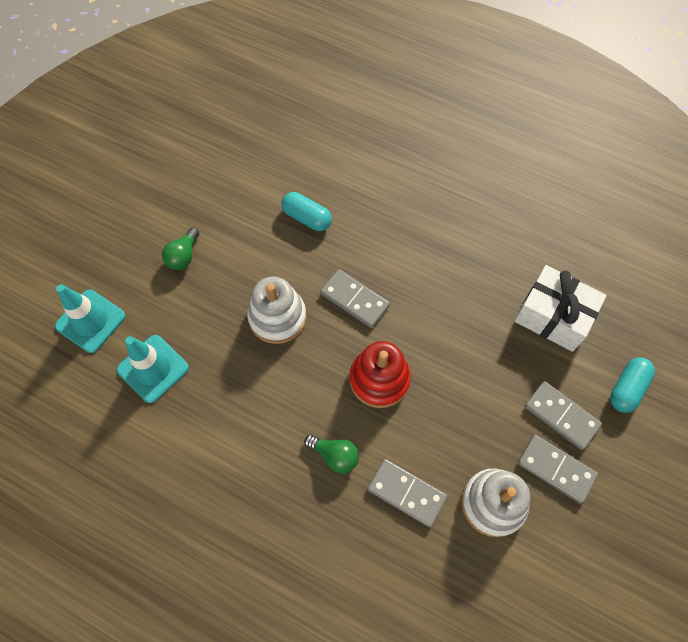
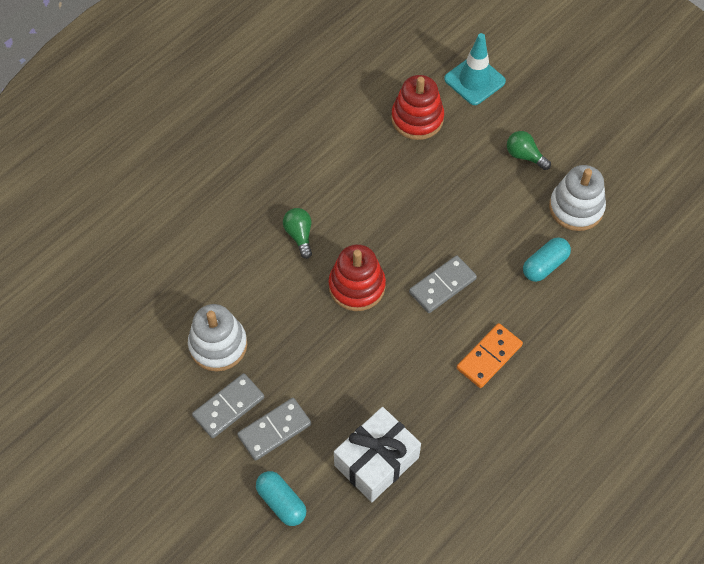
camera: 105 degrees right, 5 degrees down
turquoise traffic cone [117,335,189,403] -> red stacking toy [391,75,444,140]
white stacking toy [247,277,307,344] -> white stacking toy moved to [549,165,606,231]
green light bulb [304,435,359,473] -> green light bulb turned 120 degrees clockwise [283,208,312,259]
grey domino [368,459,447,528] -> none
none -> orange domino [457,323,523,388]

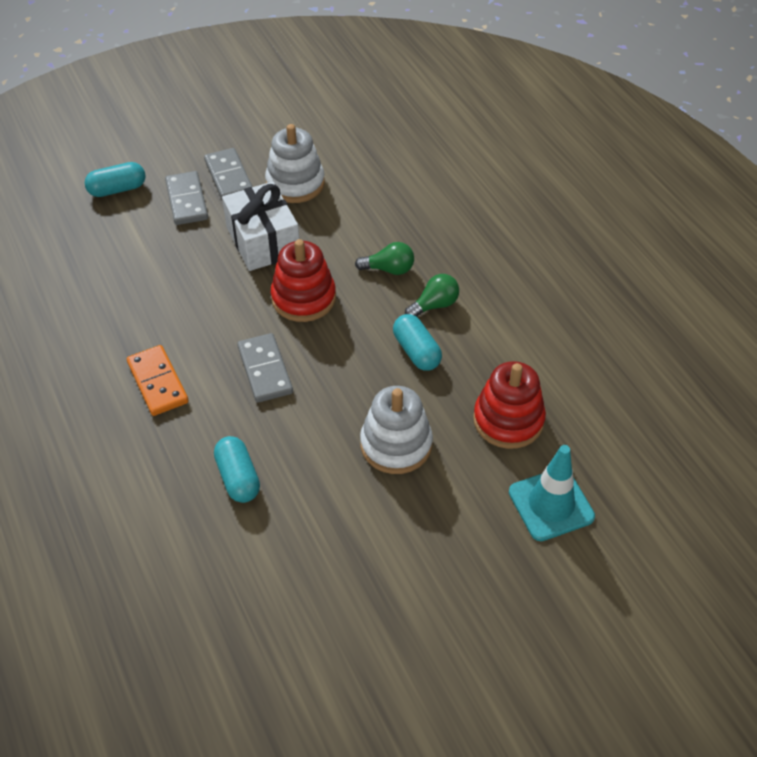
camera: 110 degrees right, 10 degrees down
white gift [334,407,421,502] -> white gift moved to [222,181,299,271]
green light bulb [507,131,551,170] -> green light bulb moved to [405,274,459,317]
white stacking toy [549,165,606,231] -> white stacking toy moved to [360,386,433,474]
none -> turquoise capsule [393,314,442,371]

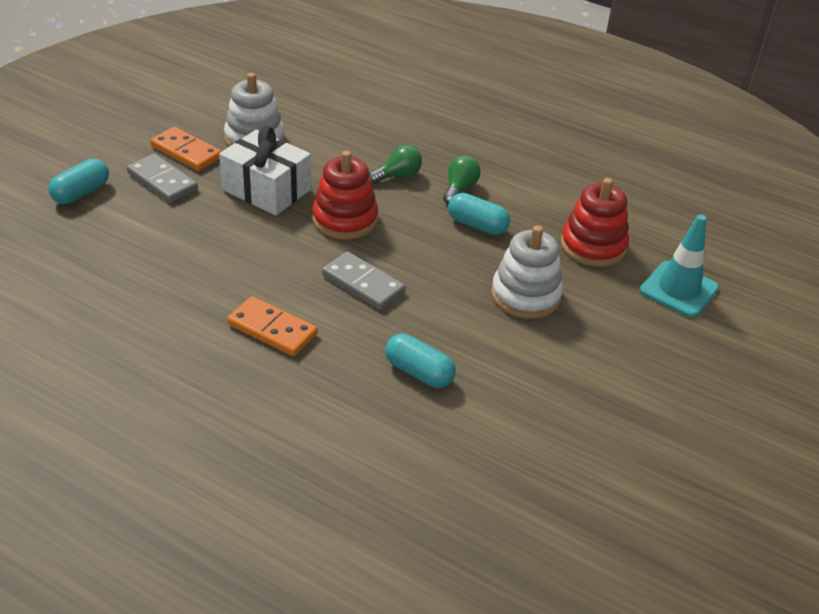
camera: 35 degrees left, 10 degrees down
grey domino [204,148,253,199] -> orange domino [150,127,222,171]

